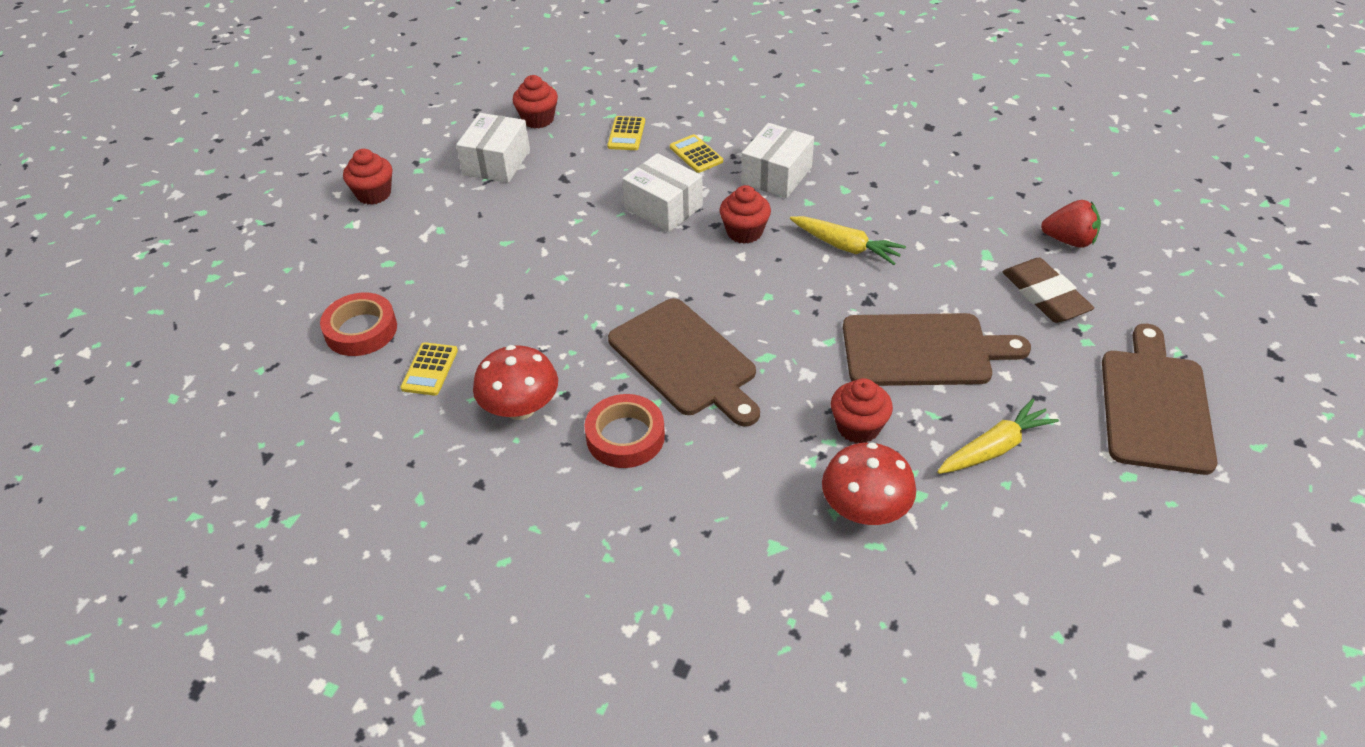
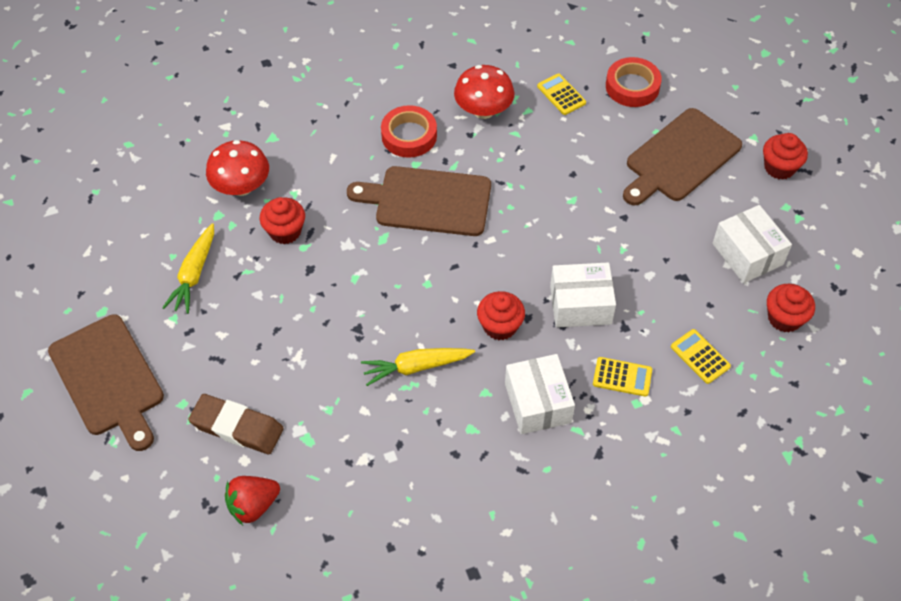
camera: 135 degrees right, 10 degrees up
brown cutting board [843,313,1031,386] -> brown cutting board moved to [623,108,742,206]

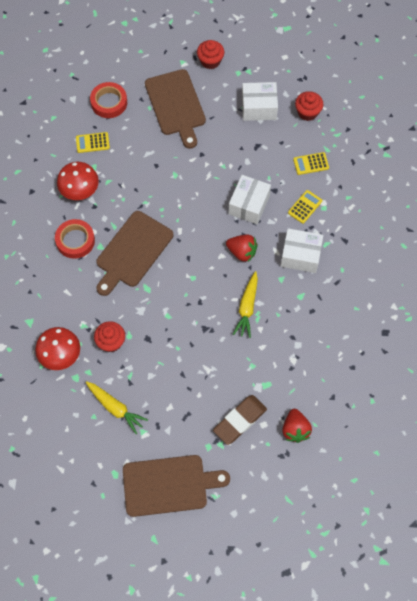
camera: 65 degrees left, 10 degrees up
red cupcake [477,291,525,340] -> red strawberry [226,235,258,263]

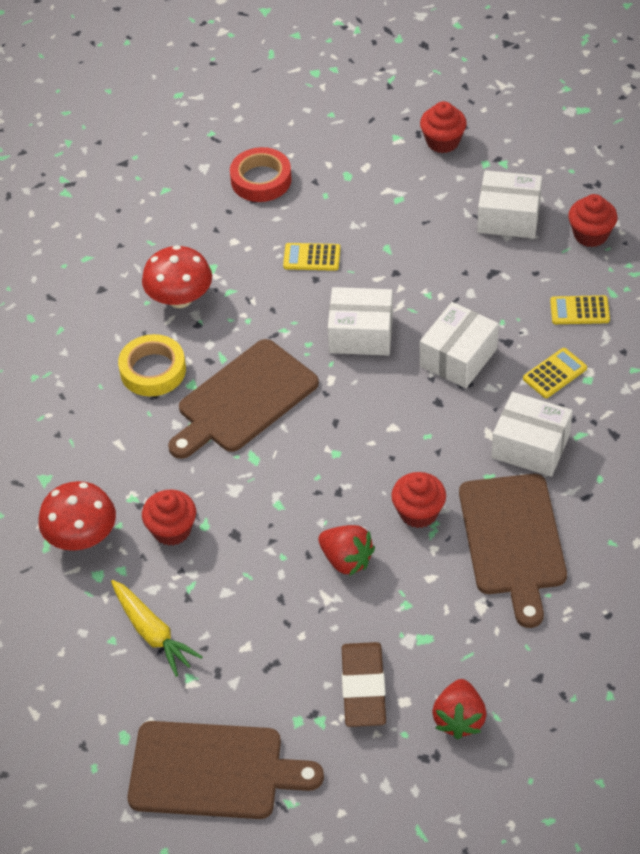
camera: 15 degrees right, 15 degrees down
red tape [55,219,95,259] -> yellow tape [118,334,186,396]
yellow calculator [76,132,110,153] -> yellow calculator moved to [283,243,340,271]
brown cutting board [145,69,206,149] -> brown cutting board moved to [459,474,567,628]
brown eraser [213,395,267,445] -> brown eraser turned 60 degrees counterclockwise [342,642,386,727]
red strawberry [226,235,258,263] -> red strawberry moved to [318,525,375,576]
yellow carrot [233,271,258,338] -> red cupcake [391,472,446,528]
none -> white box [328,287,393,356]

